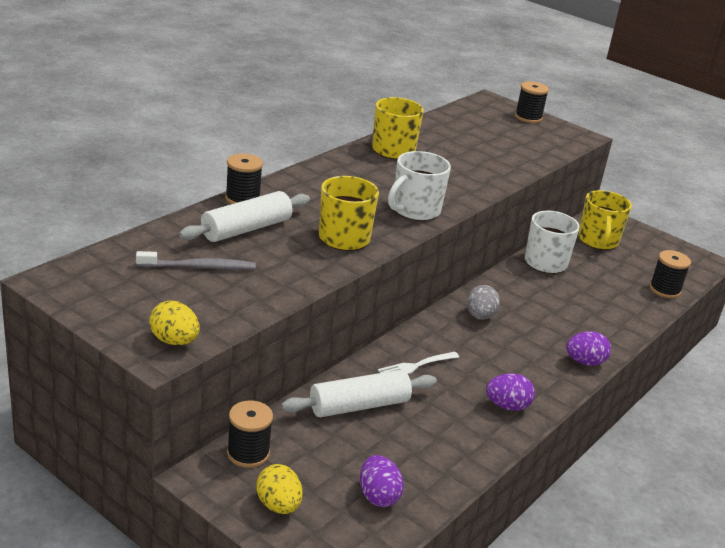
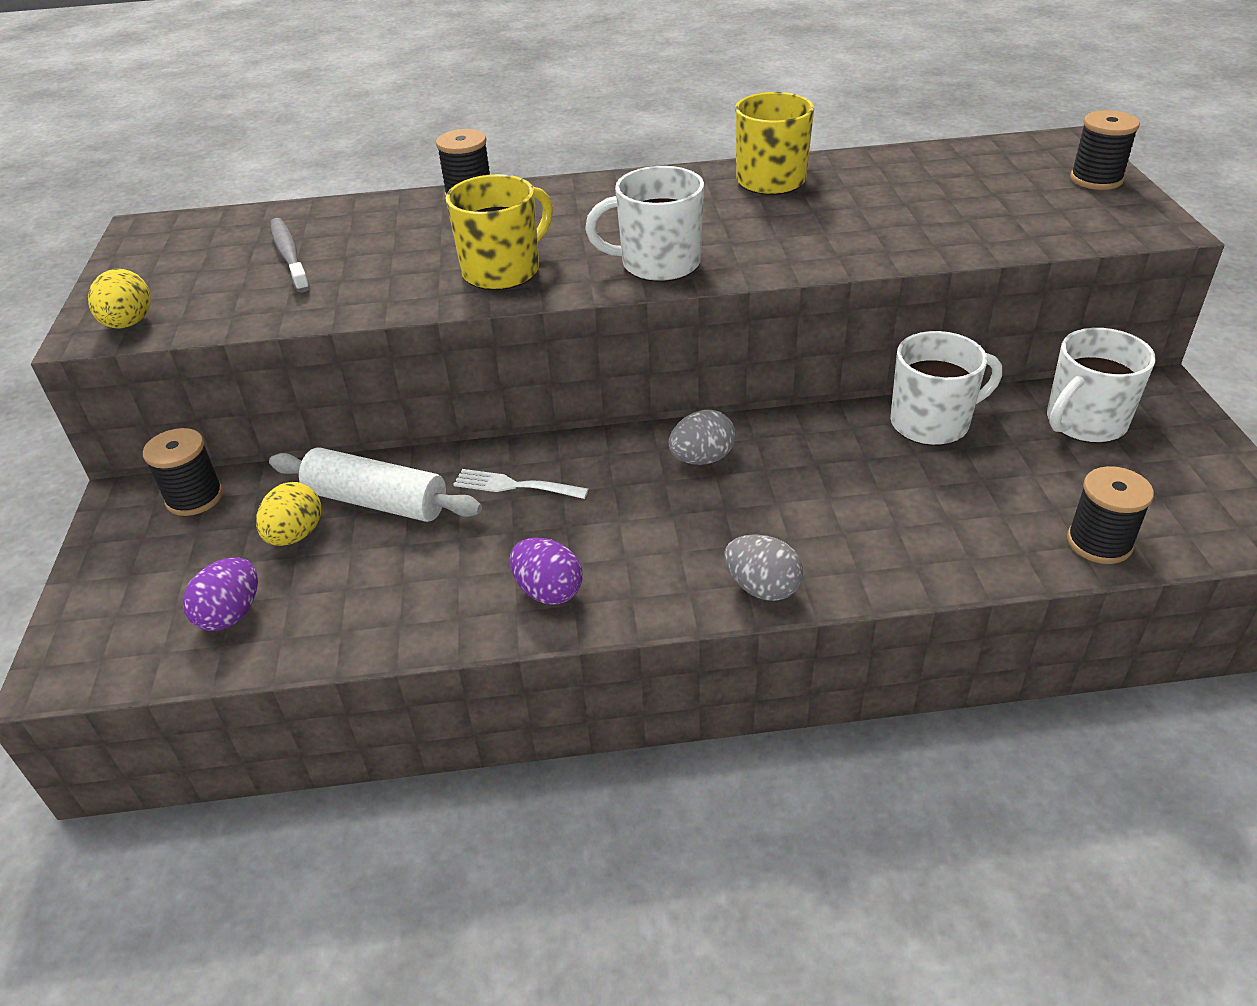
camera: 50 degrees right, 10 degrees up
grey toothbrush [136,251,256,270] -> grey toothbrush turned 150 degrees counterclockwise [270,218,310,293]
white rolling pin [179,191,310,242] -> none
yellow egg [256,464,303,514] -> yellow egg moved to [256,482,321,546]
purple egg [566,331,611,366] -> grey egg [724,534,803,601]
yellow mug [578,190,632,250] -> white mug [1047,328,1156,443]

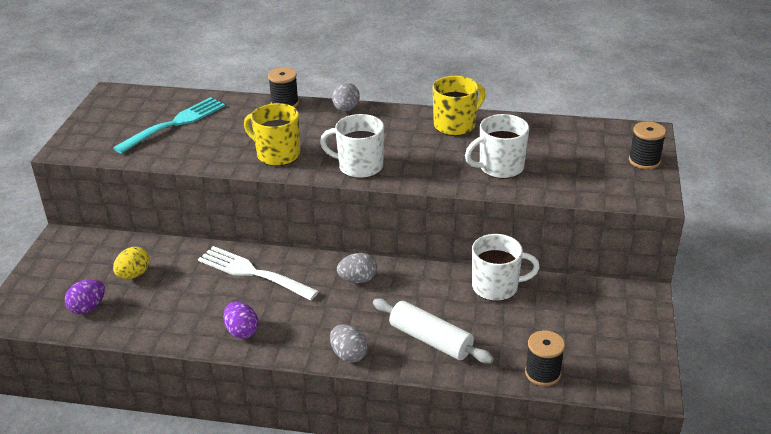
camera: 15 degrees right, 5 degrees down
yellow egg [88,269,151,328] -> none
black spool [143,428,223,516] -> none
white rolling pin [269,448,482,522] -> white rolling pin moved to [373,299,494,363]
grey toothbrush [270,218,310,293] -> turquoise fork [113,97,225,154]
yellow mug [445,174,553,290] -> yellow mug turned 120 degrees counterclockwise [244,103,300,166]
white fork [453,469,588,499] -> white fork [198,246,319,300], size x1.80
white mug [1047,328,1156,443] -> white mug moved to [465,114,529,179]
none -> grey egg [332,83,360,112]

